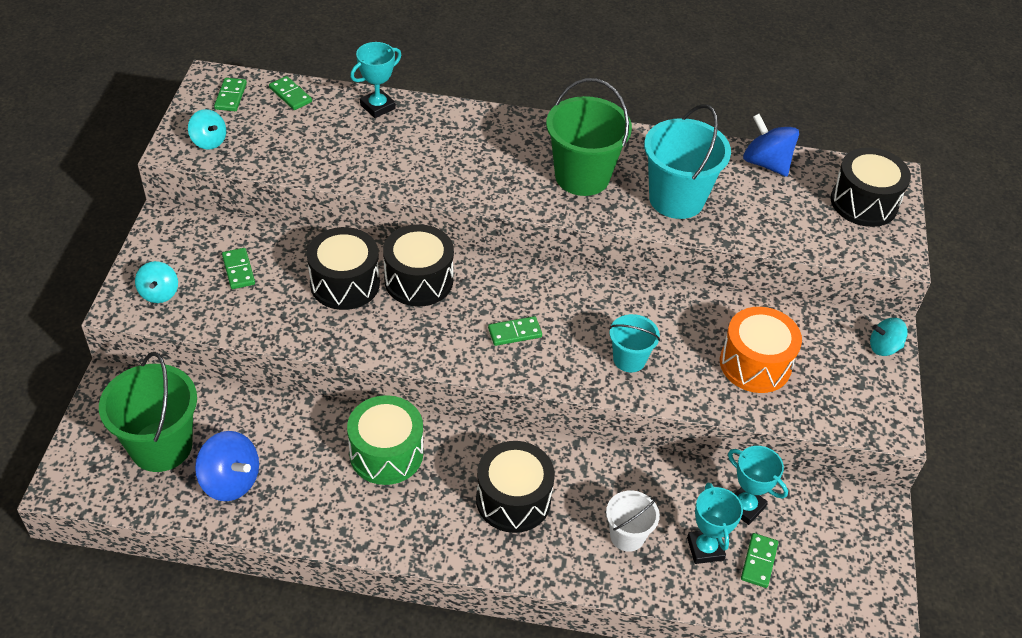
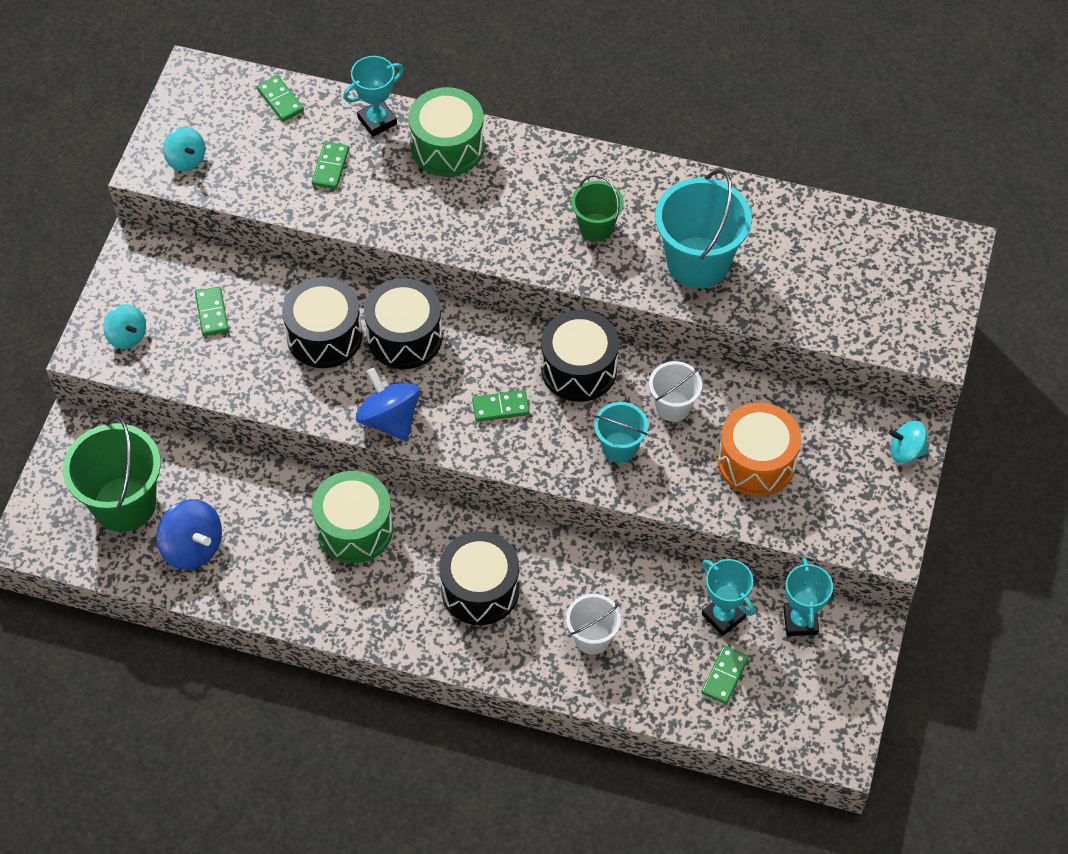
camera: 10 degrees right, 10 degrees up
turquoise spinning top [135,261,178,303] -> turquoise spinning top turned 45 degrees counterclockwise [103,304,146,349]
green domino [214,78,247,111] -> green domino moved to [312,142,349,189]
green bucket [546,78,632,196] -> green bucket [571,175,624,241], size x0.55
turquoise trophy [687,483,743,564] -> turquoise trophy moved to [783,558,833,636]
blue spinning top [743,114,799,177] -> blue spinning top moved to [356,367,420,441]
black drum [831,147,911,227] -> black drum moved to [541,310,619,402]
none -> green drum [409,87,484,177]
none -> white bucket [649,361,702,422]

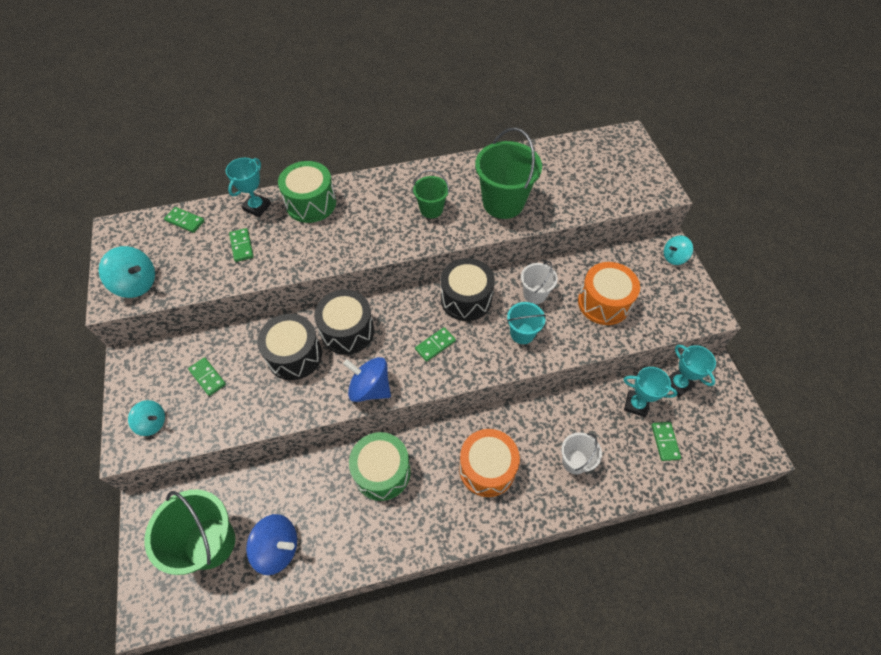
camera: 30 degrees left, 0 degrees up
turquoise spinning top [163,127,205,171] -> turquoise spinning top [99,246,155,298], size x1.54
black drum [439,531,519,625] -> orange drum [459,429,520,497]
turquoise bucket [655,169,752,289] -> green bucket [475,128,542,219]

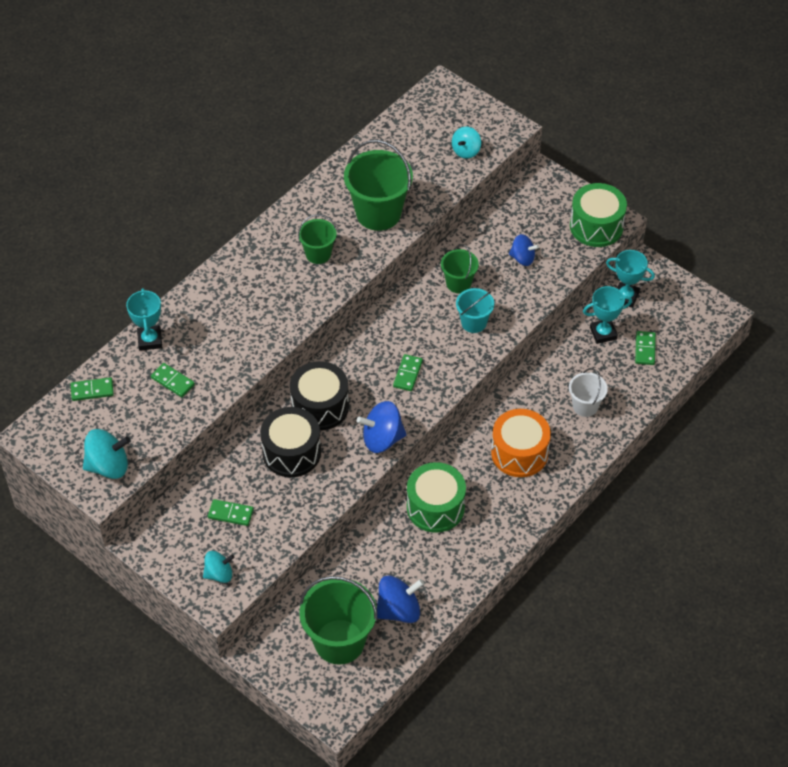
camera: 35 degrees left, 5 degrees down
green drum [278,161,336,223] -> green drum moved to [570,183,627,247]
black drum [441,258,495,321] -> none
white bucket [521,261,558,304] -> green bucket [441,244,479,293]
orange drum [578,262,640,325] -> blue spinning top [509,234,539,266]
green domino [651,422,681,461] -> green domino turned 45 degrees clockwise [635,331,656,365]
turquoise spinning top [664,235,693,265] -> turquoise spinning top moved to [452,126,481,159]

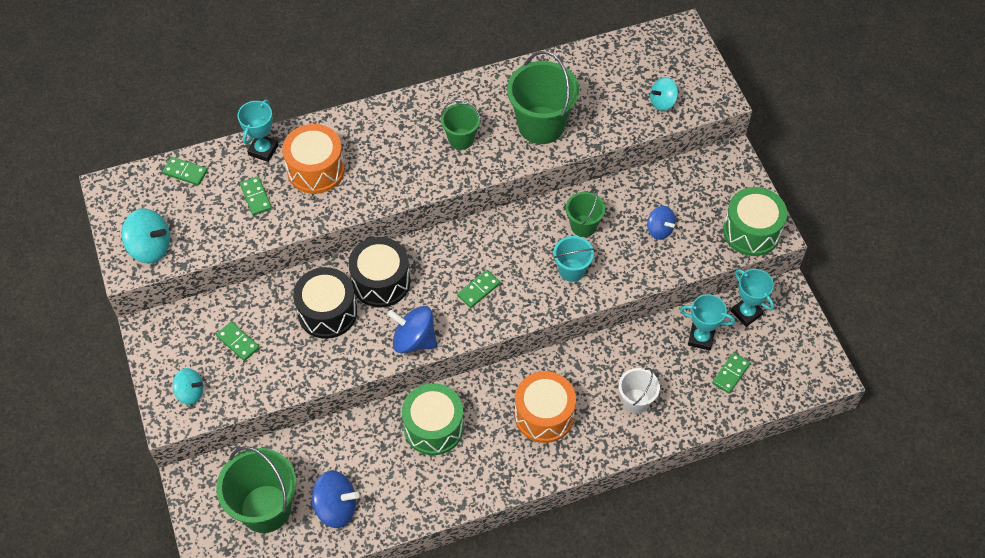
camera: 30 degrees right, 5 degrees up
none -> orange drum [282,124,345,194]

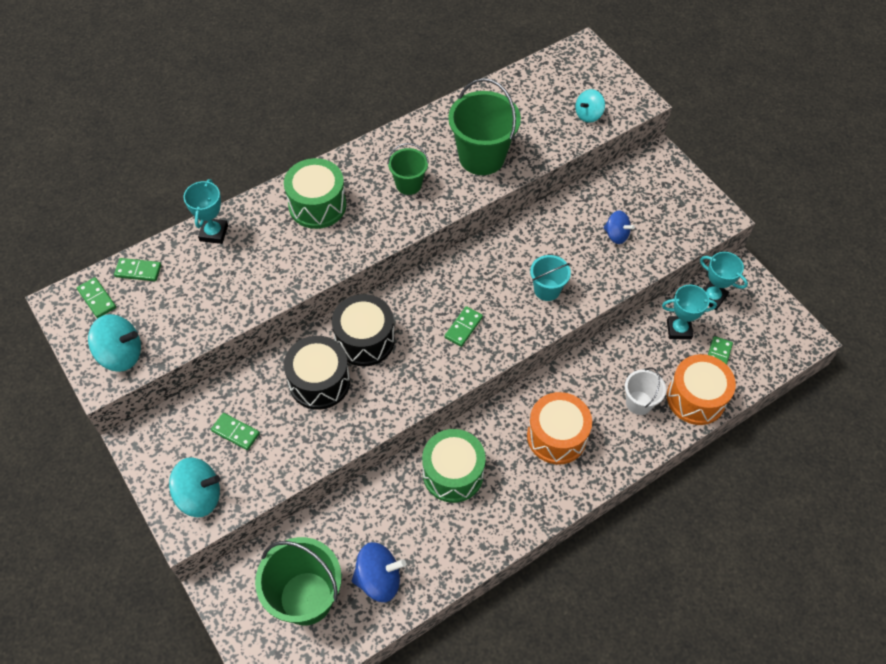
camera: 15 degrees left, 0 degrees up
turquoise spinning top [173,368,204,405] -> turquoise spinning top [169,458,220,517], size x1.54
green domino [240,176,272,215] -> green domino moved to [77,277,116,318]
orange drum [282,124,345,194] -> orange drum moved to [667,354,736,425]
blue spinning top [387,306,437,354] -> none
green bucket [566,190,605,237] -> none
green drum [723,187,787,256] -> green drum moved to [284,158,346,229]

